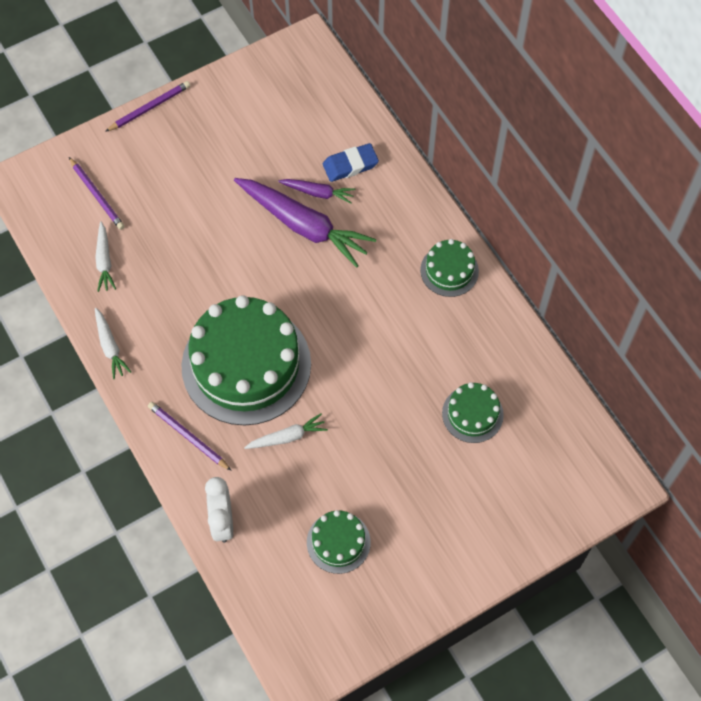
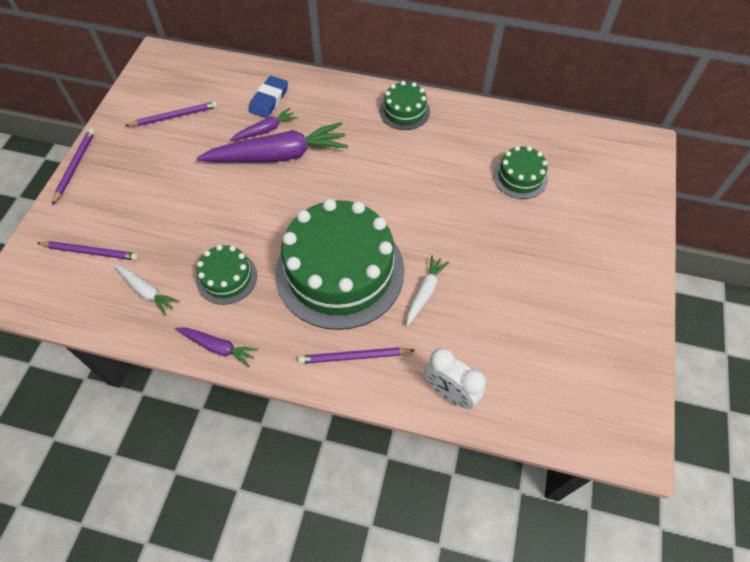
camera: 45 degrees left, 5 degrees down
white carrot [95,307,131,379] -> purple carrot [176,327,258,367]
green cake [307,510,371,574] -> green cake moved to [196,245,257,305]
none -> purple pencil [125,102,218,126]

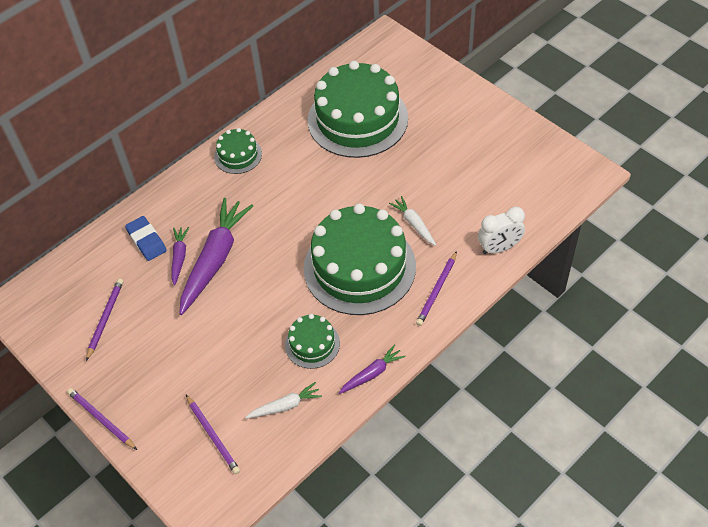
camera: 55 degrees left, 5 degrees down
purple pencil [37,241,139,260] -> purple pencil turned 105 degrees clockwise [186,395,240,475]
green cake [493,146,548,199] -> green cake [308,61,408,158], size x2.15

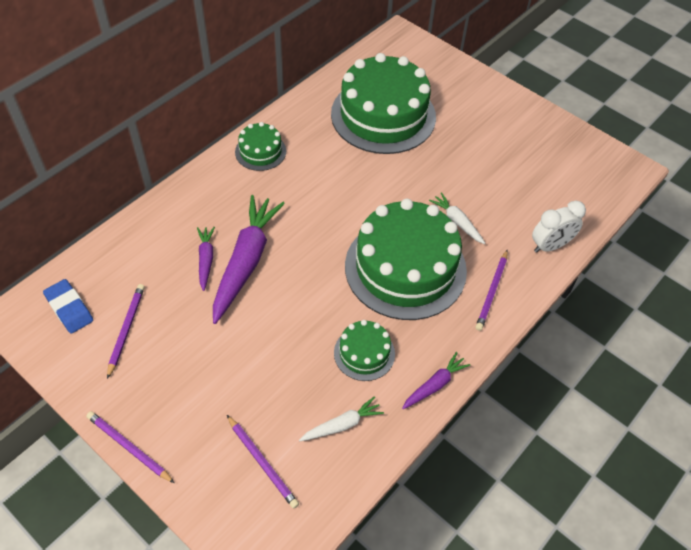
camera: 10 degrees left, 0 degrees up
blue eraser [125,216,167,261] -> blue eraser moved to [43,279,93,334]

